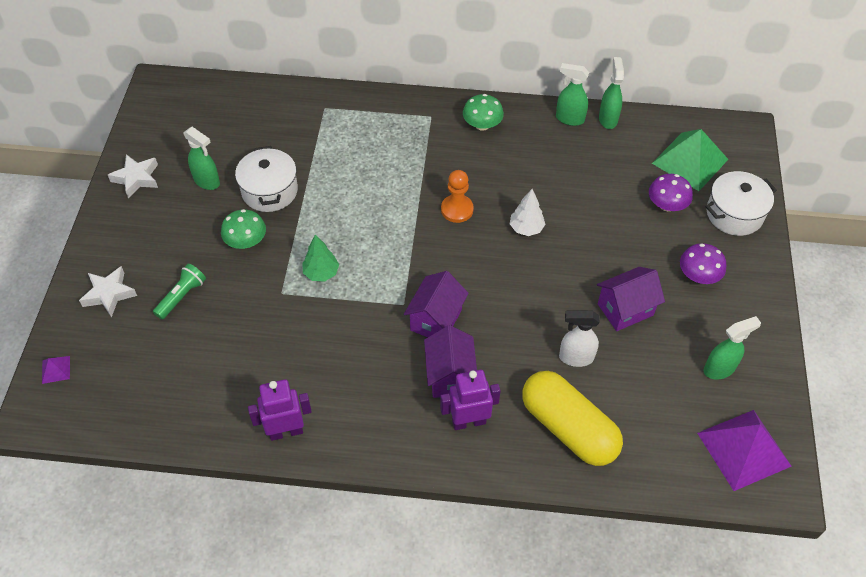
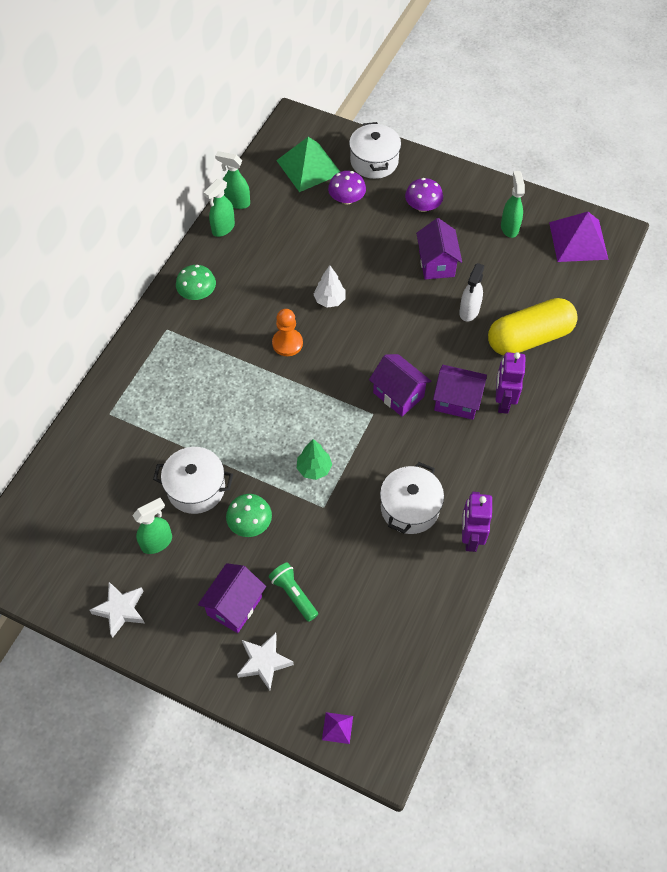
camera: 70 degrees left, 5 degrees up
none -> purple house [198,563,266,633]
none -> white pot [380,462,444,534]

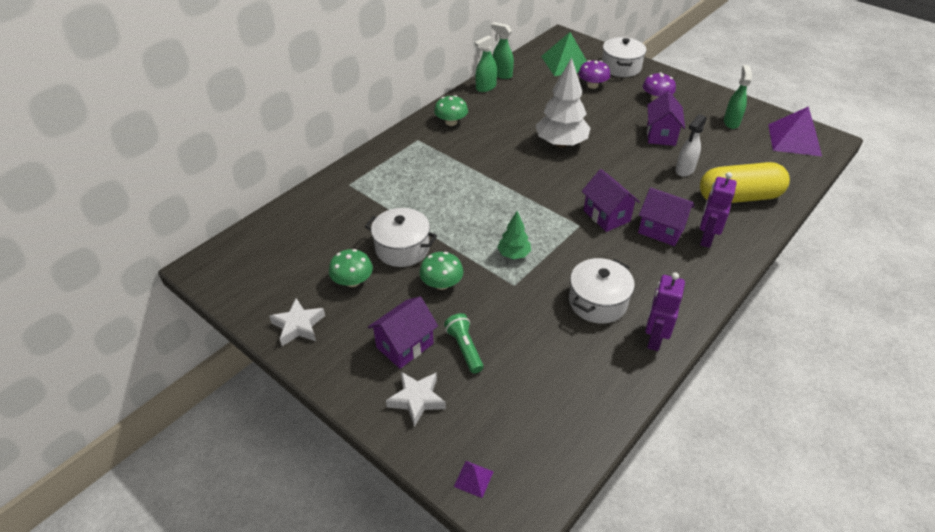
camera: 15 degrees right, 15 degrees down
green spray bottle [132,498,172,554] -> green mushroom [329,249,373,287]
orange pawn [272,309,303,356] -> none
white tree [313,265,346,308] -> white tree [536,58,590,148], size x1.91

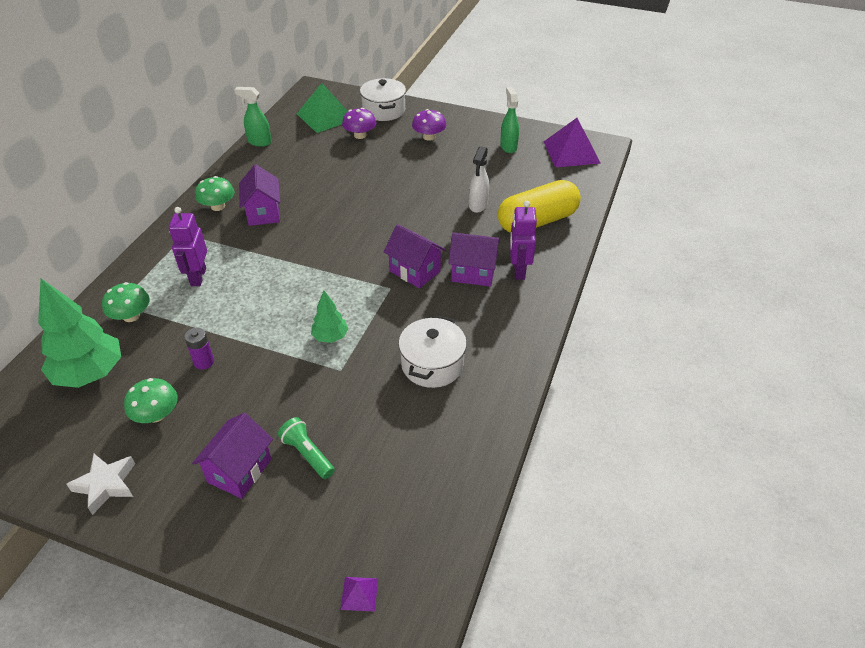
camera: 20 degrees left, 0 degrees up
white pot [365,208,437,267] -> purple battery [184,328,214,370]
white star [386,372,446,427] -> none
green mushroom [419,252,463,290] -> green mushroom moved to [102,282,150,322]
green spray bottle [474,35,497,92] -> none
white tree [536,58,590,148] -> none
purple robot [645,272,685,351] -> purple robot moved to [169,207,207,286]
purple house [647,91,685,146] -> purple house moved to [239,164,280,226]
none -> green tree [38,279,121,388]

